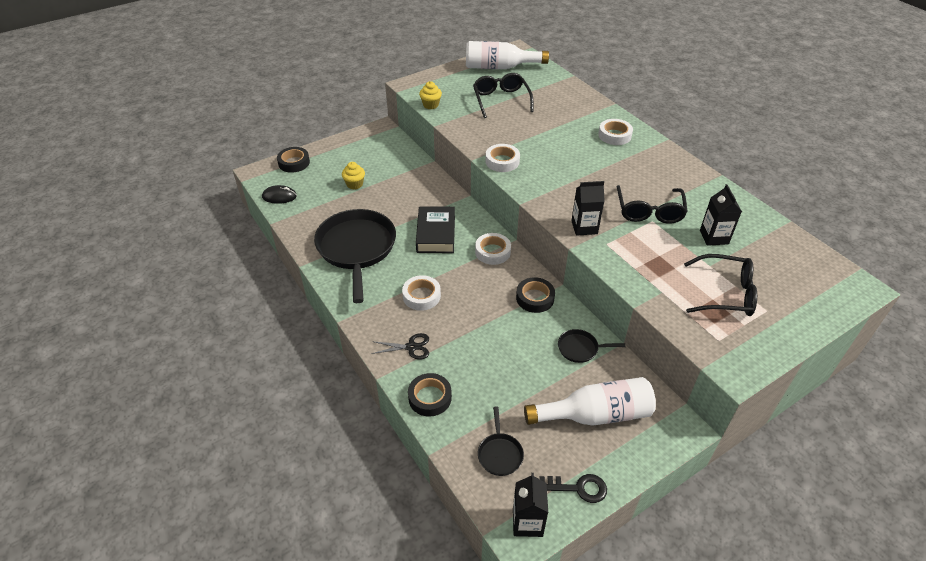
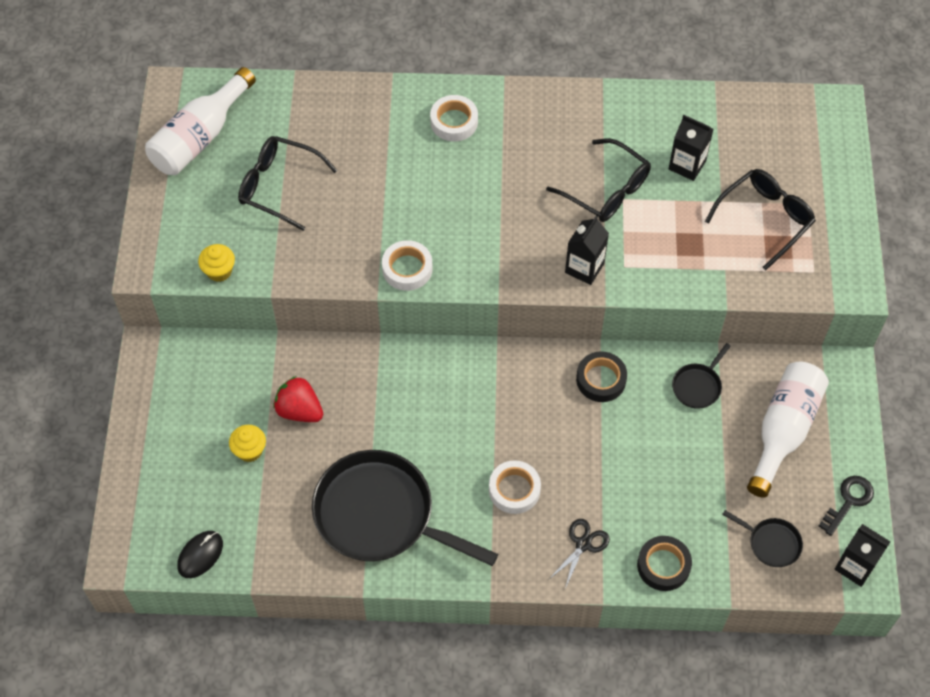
camera: 55 degrees left, 15 degrees up
black tape [277,147,310,173] -> none
black book [416,206,455,253] -> none
white tape [475,233,511,265] -> none
none -> red strawberry [273,376,323,422]

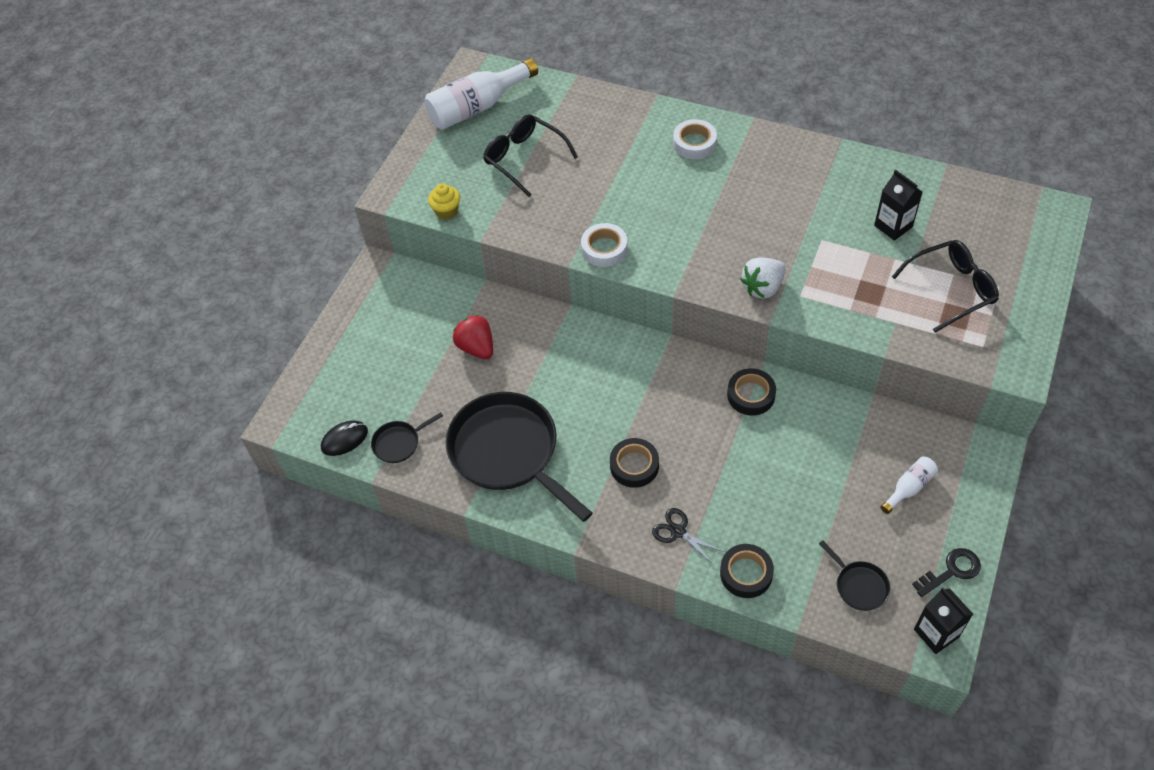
camera: 25 degrees right, 5 degrees down
yellow cupcake [229,425,266,462] -> none
white tape [489,460,541,514] -> black tape [610,438,659,488]
black glasses [546,138,651,222] -> none
black scissors [549,519,610,589] -> black scissors turned 105 degrees counterclockwise [652,508,724,565]
black carton [565,215,609,285] -> white strawberry [740,257,785,299]
black pan [672,343,731,409] -> black pan moved to [371,412,443,463]
white bottle [747,362,829,498] -> white bottle [881,456,938,514], size x0.50

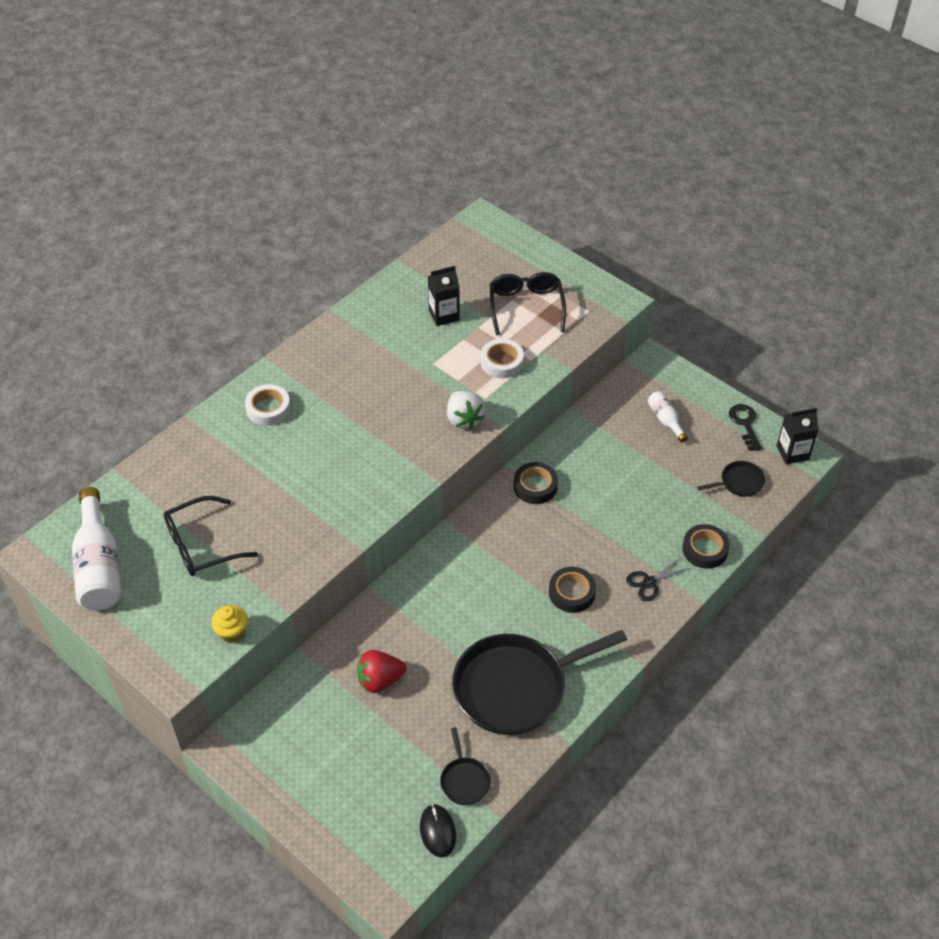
camera: 75 degrees left, 5 degrees down
white tape [581,223,628,267] -> white tape moved to [481,339,524,378]

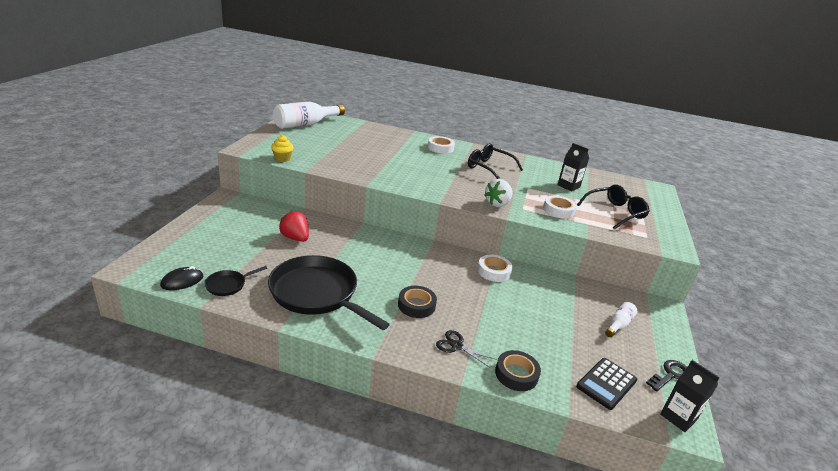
camera: 60 degrees right, 20 degrees down
black glasses [164,496,258,576] -> black glasses moved to [468,143,524,179]
black tape [514,462,558,504] -> white tape [477,255,513,282]
black pan [697,461,765,497] -> black calculator [576,358,637,410]

